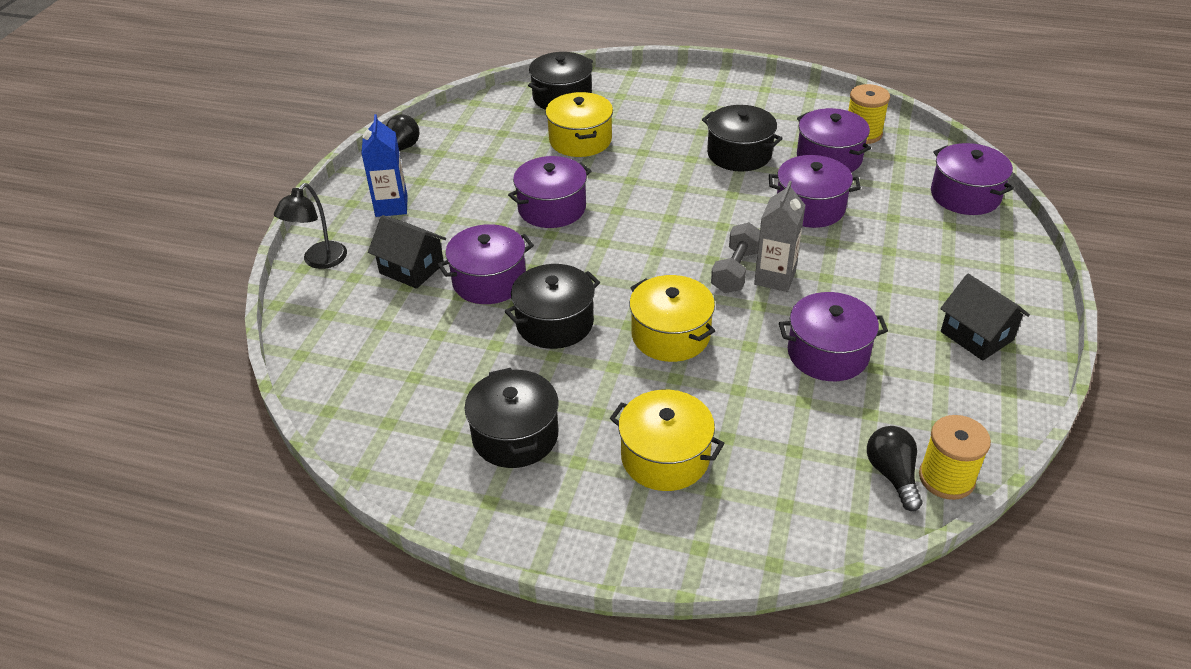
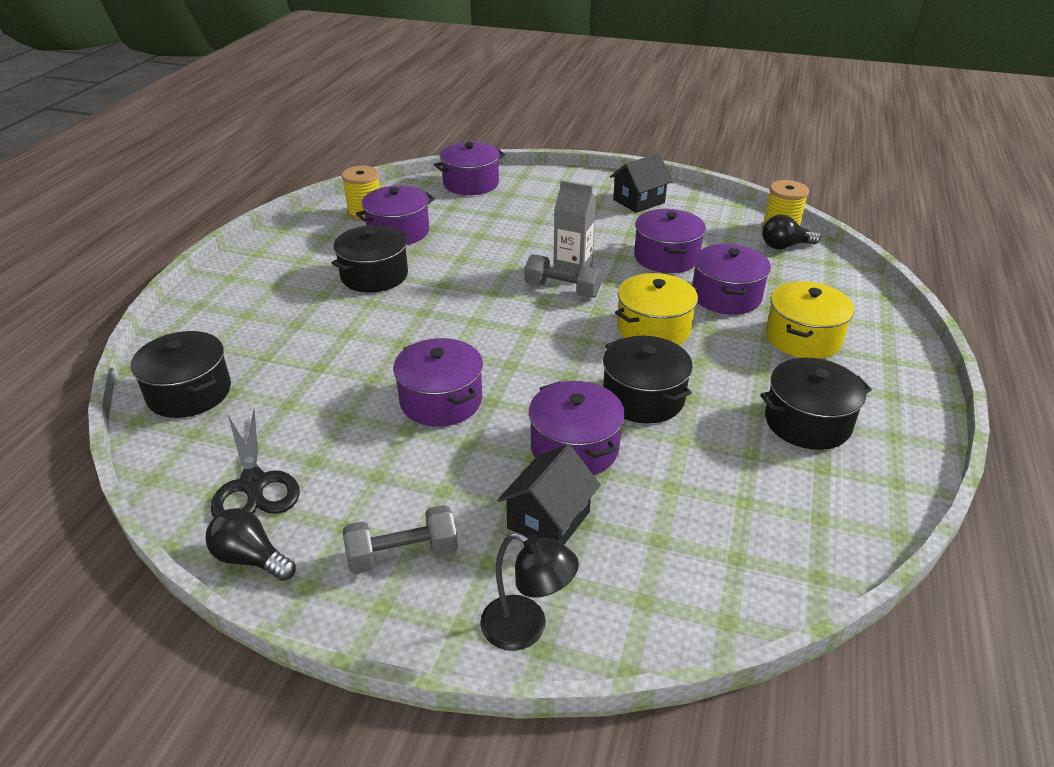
camera: 90 degrees left, 5 degrees down
blue carton [361,114,408,217] -> grey dumbbell [343,505,458,574]
yellow pot [546,92,613,157] -> none
purple pot [769,155,861,228] -> purple pot moved to [692,244,771,315]
none -> black scissors [211,409,300,517]

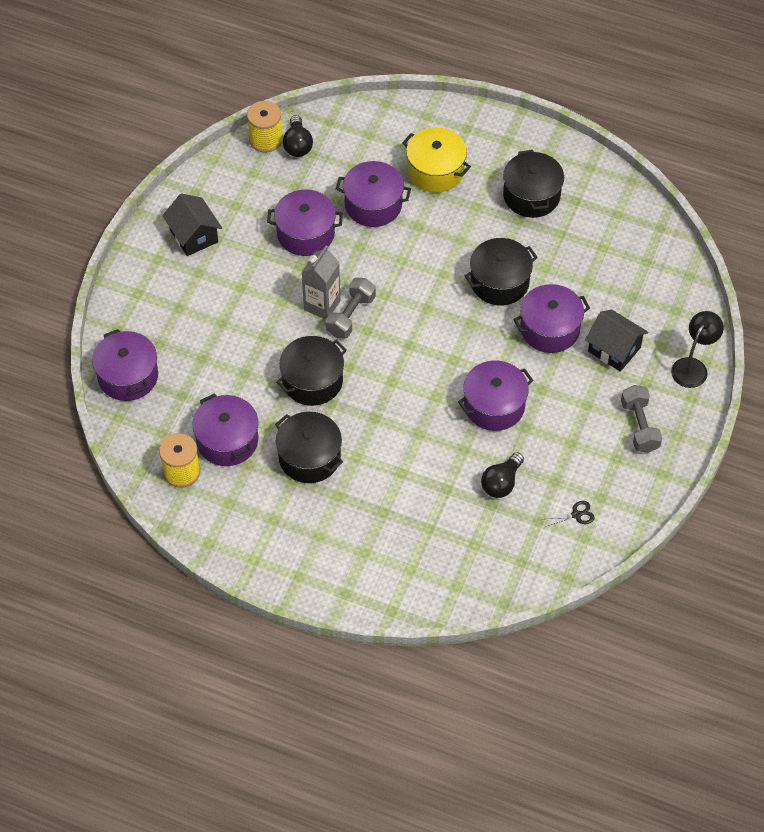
camera: 85 degrees left, 20 degrees up
black pot [131,331,231,418] -> black pot moved to [276,336,347,406]
black light bulb [205,508,296,581] -> black light bulb moved to [481,452,524,498]
black scissors [211,409,300,517] -> black scissors [543,501,595,527], size x0.46
yellow pot [615,273,698,345] -> none

